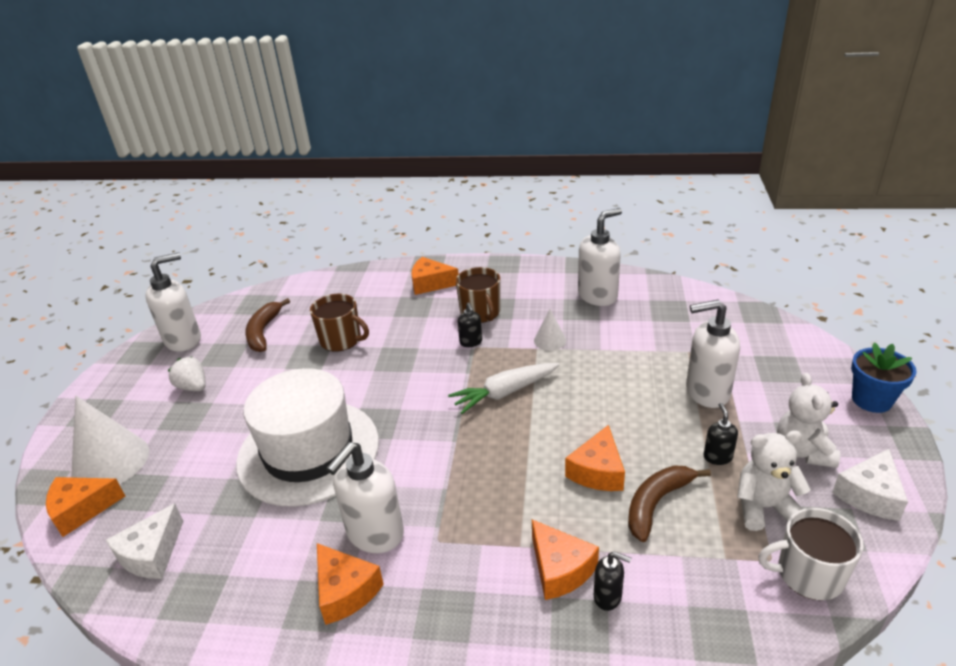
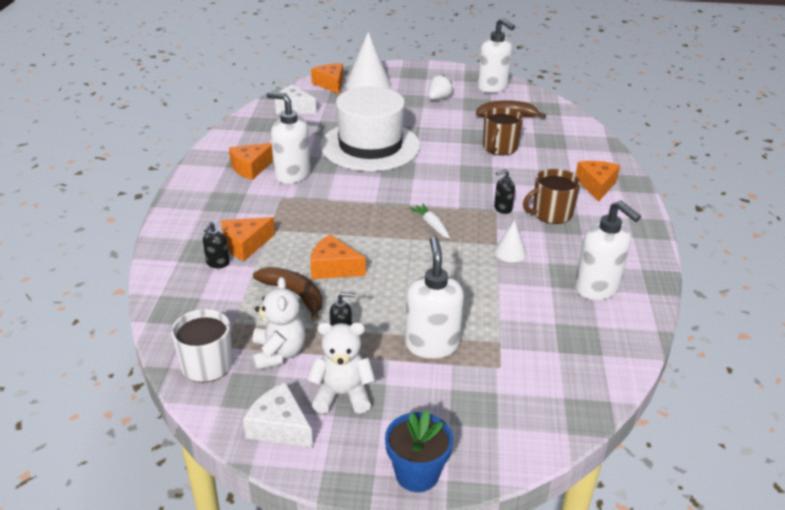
camera: 85 degrees right, 0 degrees up
white carrot [448,363,559,414] -> white carrot [410,204,450,239], size x0.62

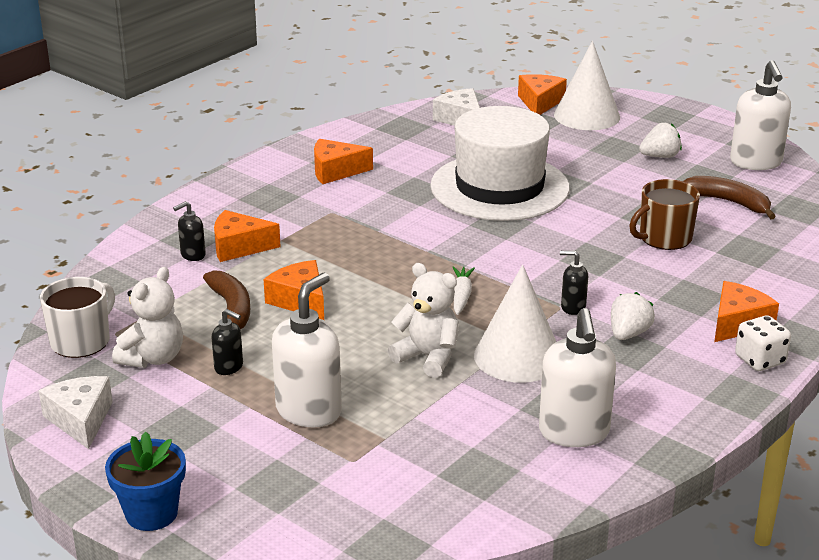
camera: 35 degrees right, 5 degrees down
white soap dispenser [266,91,311,184] -> none
white teddy bear [308,322,376,414] -> white teddy bear moved to [388,263,459,378]
white cone [494,220,527,262] -> white cone [474,265,556,383], size x1.96
brown mug [523,169,580,224] -> white strawberry [611,292,655,340]
none -> white dice [735,315,791,371]

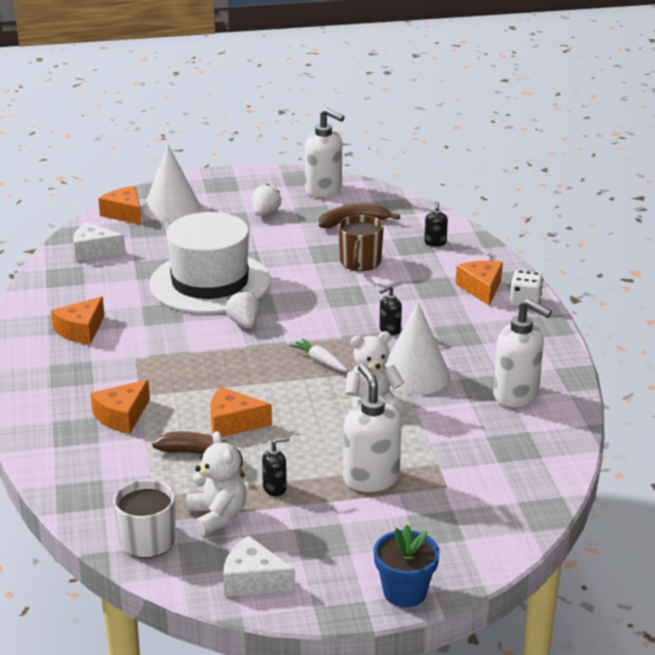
camera: 50 degrees left, 0 degrees up
black soap dispenser [173,201,206,261] -> black soap dispenser moved to [424,202,448,247]
white strawberry [611,292,655,340] -> white strawberry moved to [225,291,259,328]

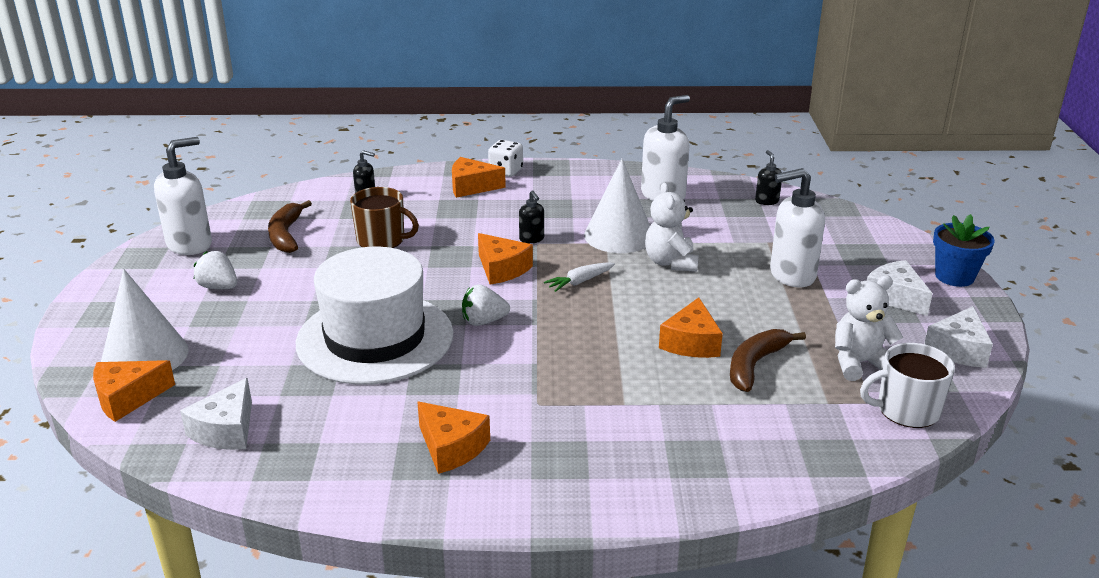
camera: 80 degrees left, 0 degrees up
orange cheese [90,380,150,434] -> orange cheese moved to [478,233,533,284]
black soap dispenser [262,437,290,496] -> black soap dispenser moved to [755,150,782,205]
none -> white cheese [867,260,933,316]

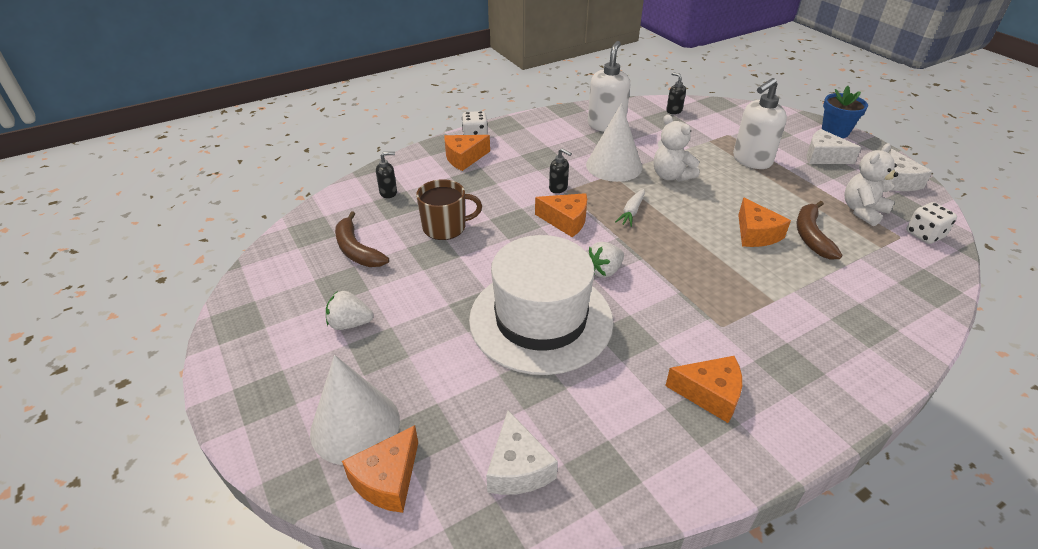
camera: 30 degrees left, 10 degrees up
white soap dispenser [154,137,212,255] -> none
white mug [860,343,955,428] -> white dice [906,202,957,244]

